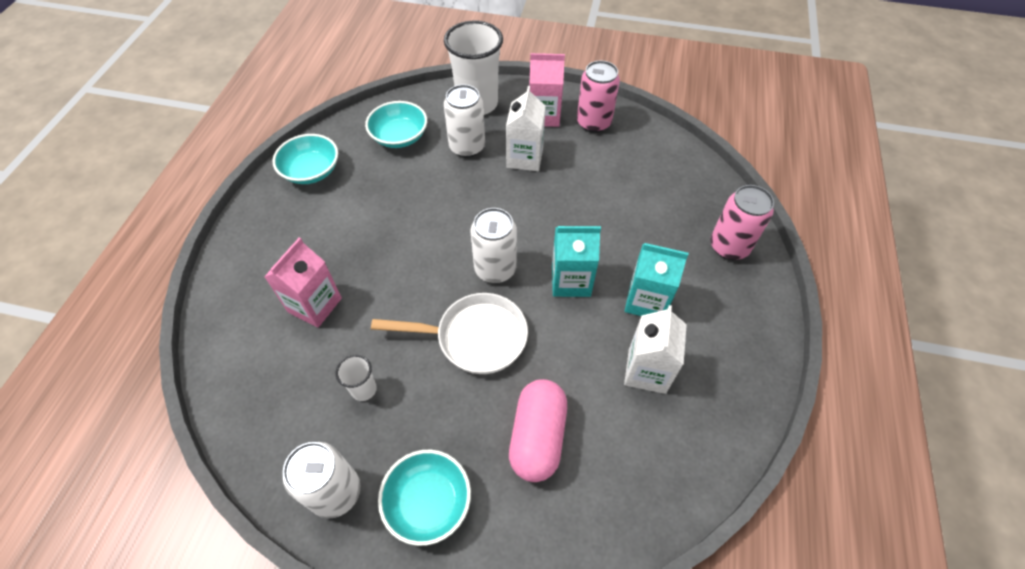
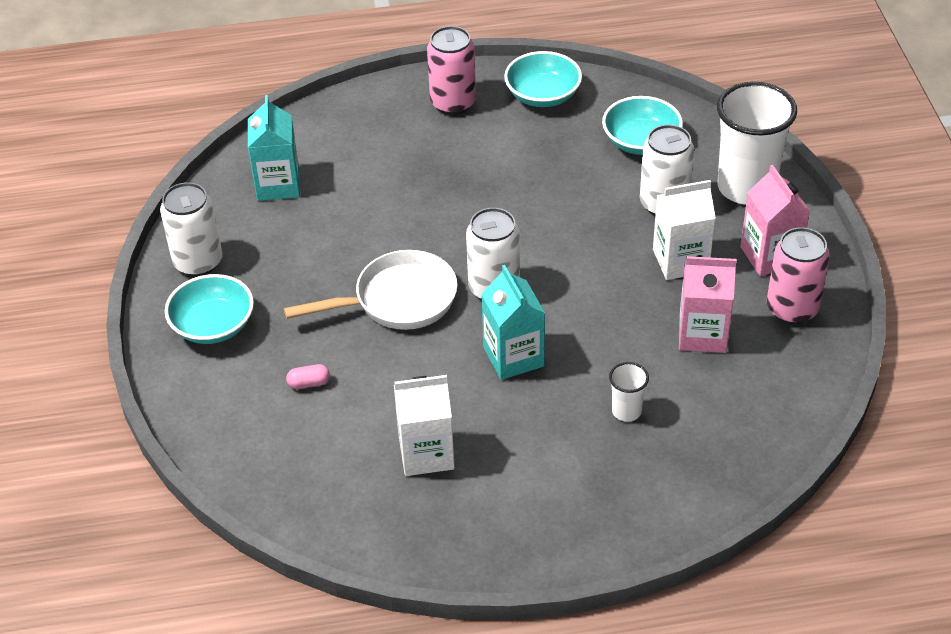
camera: 70 degrees right, 10 degrees down
pink carton [264,237,342,328] -> pink carton moved to [679,256,737,353]
white cup [336,355,377,401] -> white cup moved to [609,362,649,422]
white pan [371,293,528,374] -> white pan turned 90 degrees counterclockwise [284,250,458,330]
pink capsule [509,379,567,482] -> pink capsule [286,364,330,389], size x0.40
turquoise carton [625,243,689,316] -> turquoise carton moved to [248,95,300,201]
pink can [710,185,774,260] -> pink can moved to [427,26,476,115]

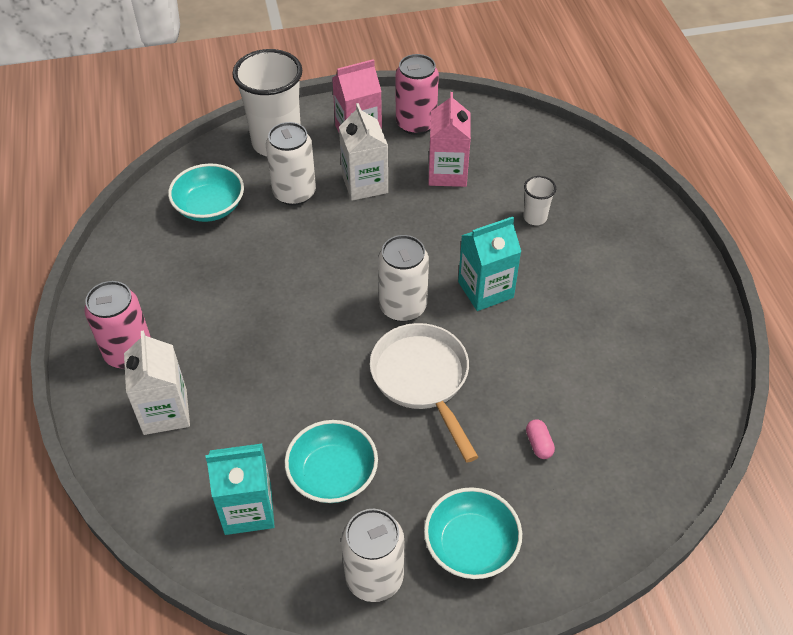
camera: 95 degrees left, 5 degrees up
white carton [394,375,455,476] -> white carton moved to [124,330,190,435]
turquoise bowl [504,51,582,107] -> turquoise bowl moved to [285,420,378,503]

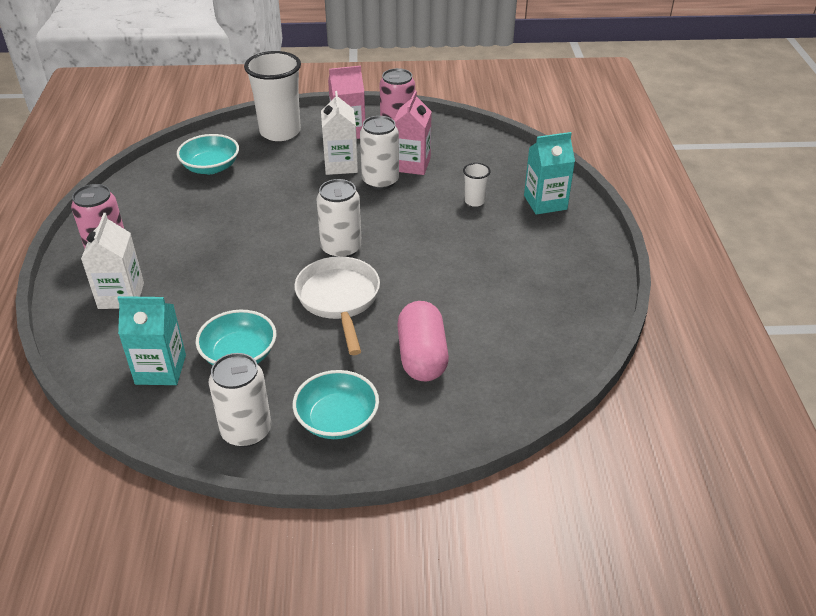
camera: 10 degrees right, 10 degrees down
white can [266,122,316,206] -> white can moved to [360,116,399,190]
turquoise carton [458,216,521,311] -> turquoise carton moved to [524,132,575,215]
pink capsule [526,419,555,459] -> pink capsule [397,301,449,381], size x2.48

